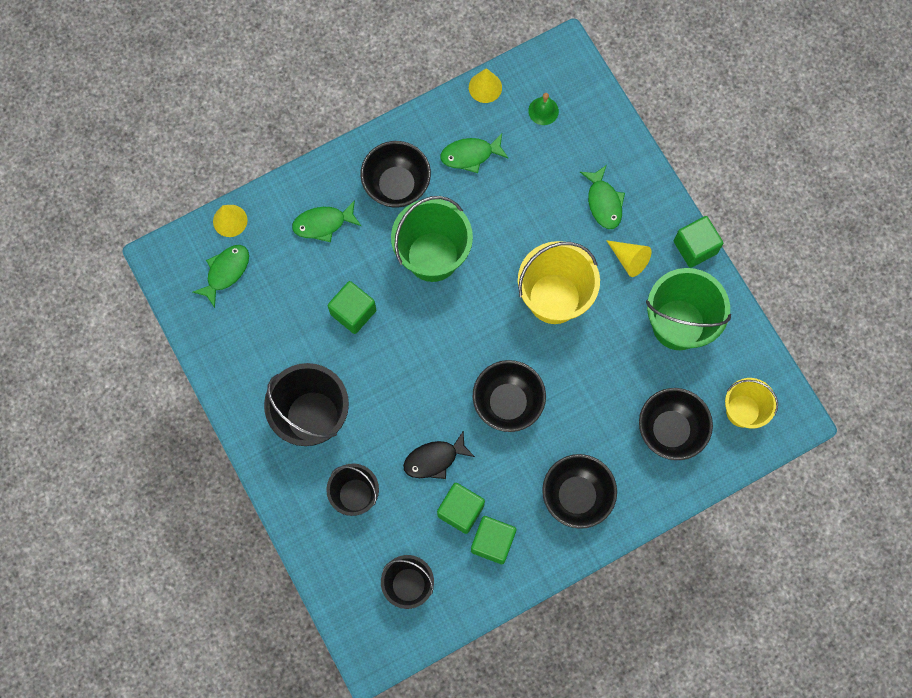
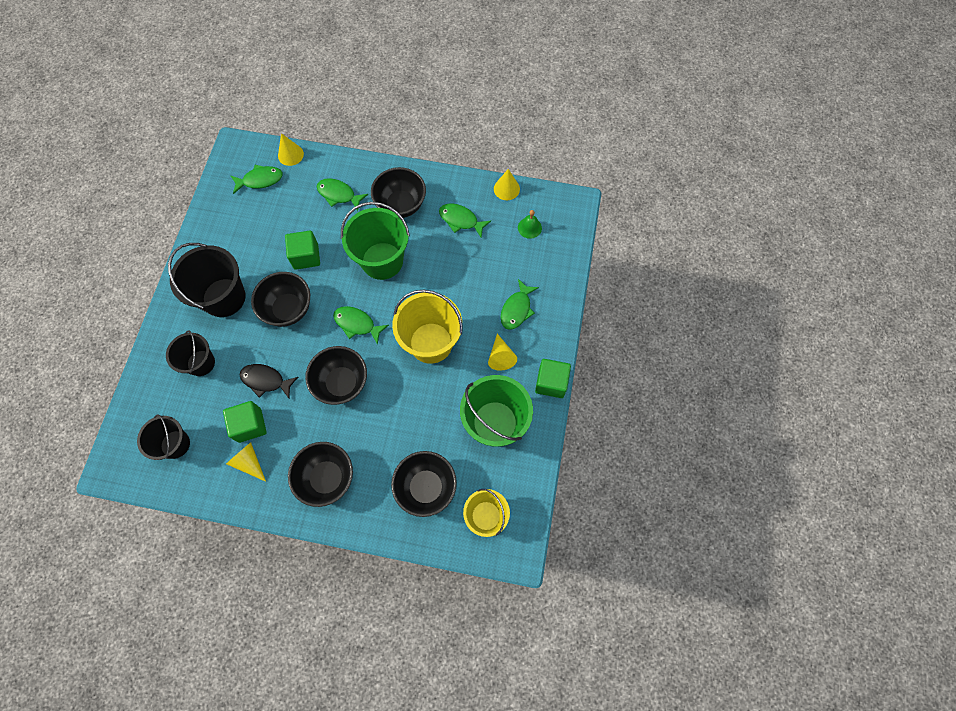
camera: 40 degrees right, 5 degrees down
green cube [471,516,517,564] -> yellow cone [226,442,266,482]
none -> black bowl [251,272,310,327]
none -> green fish [333,306,389,345]

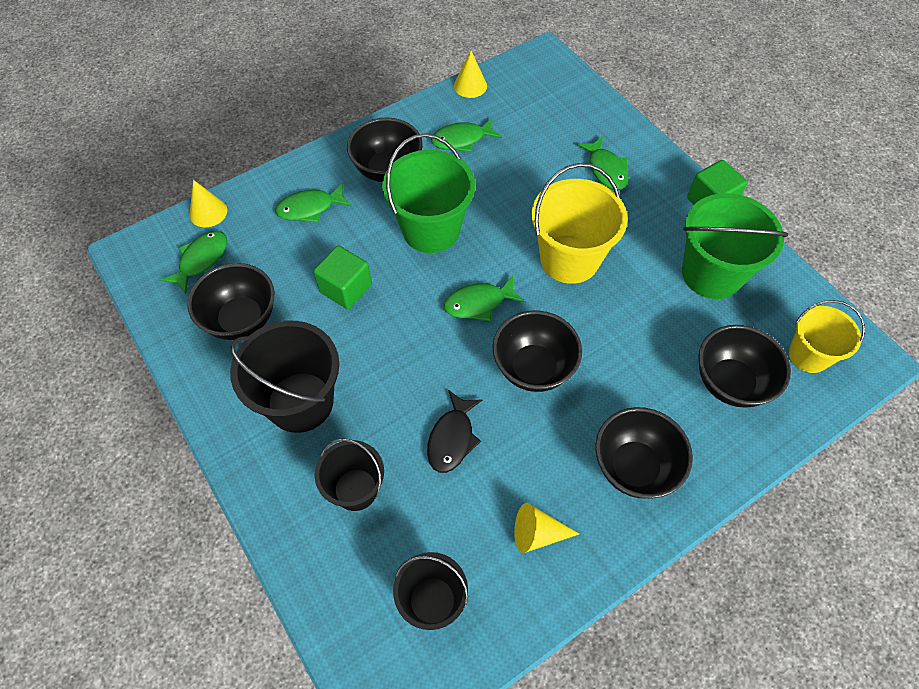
camera: 45 degrees left, 10 degrees down
green cube [223,401,267,443] -> none
black fish [240,364,298,398] -> black fish turned 45 degrees counterclockwise [427,390,482,473]
black bowl [251,272,310,327] -> black bowl moved to [187,263,275,340]
yellow cone [488,334,517,371] -> none
green bell [518,210,542,239] -> none

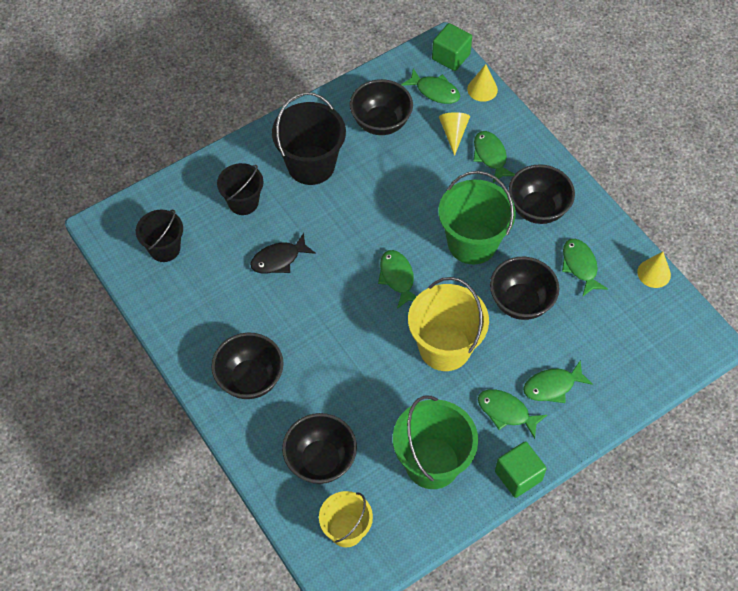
camera: 90 degrees right, 0 degrees up
green cube [313,245,372,309] -> green cube moved to [432,23,472,71]
black fish [427,390,482,473] -> black fish turned 45 degrees counterclockwise [250,233,316,274]
black bowl [493,310,582,392] -> black bowl moved to [490,257,560,320]
yellow cone [514,503,579,553] -> yellow cone moved to [439,112,470,156]
none -> green fish [478,389,547,439]

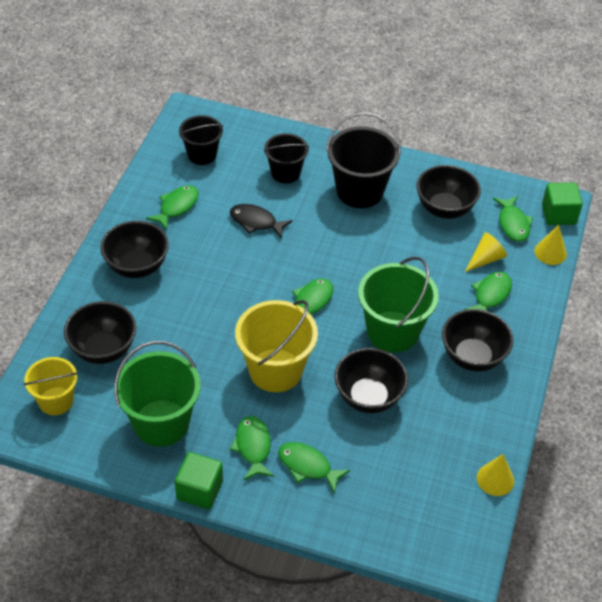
camera: 50 degrees right, 10 degrees down
green fish [562,239,608,296] -> green fish moved to [146,185,199,230]

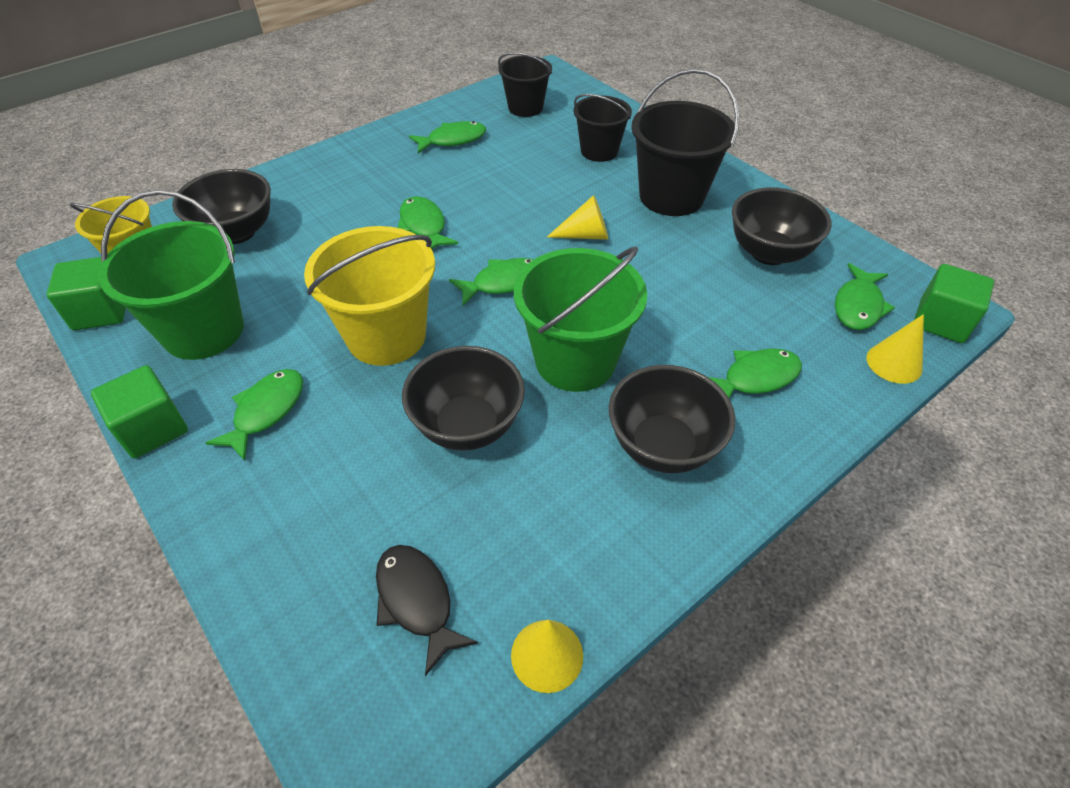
camera: 35 degrees right, 0 degrees up
black bowl [100,221,169,278] -> none
black fish [230,204,293,239] -> black fish moved to [376,545,478,676]
green fish [278,442,350,493] -> green fish moved to [397,196,458,249]
yellow cone [465,232,507,272] -> yellow cone moved to [547,195,608,240]
none -> green cube [46,257,126,330]

